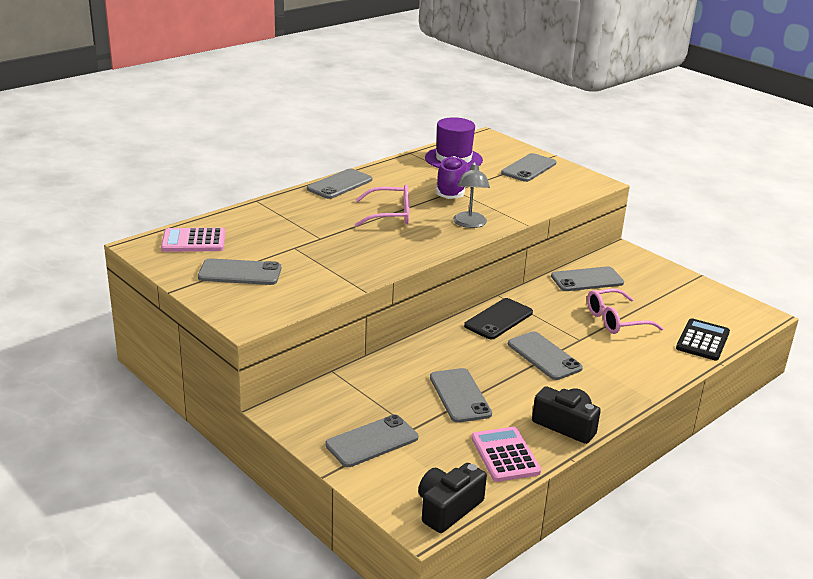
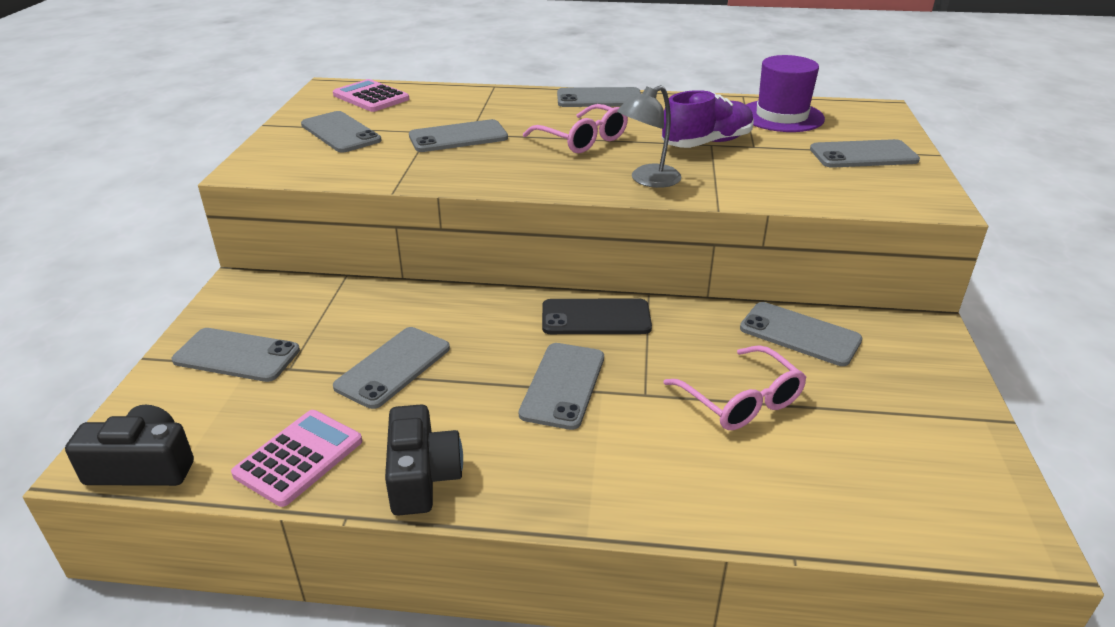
camera: 50 degrees right, 5 degrees up
pink glasses [587,289,664,334] -> pink glasses turned 150 degrees counterclockwise [663,345,807,430]
black calculator [676,318,730,361] -> none
none -> grey phone [409,119,508,152]

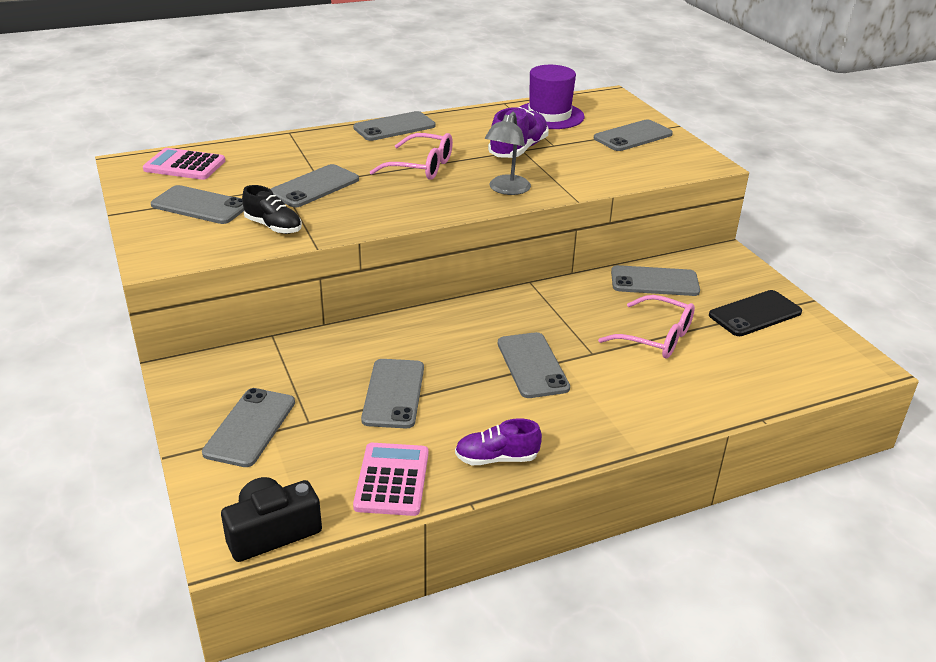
camera: 30 degrees left, 0 degrees up
grey phone [172,328,300,382] -> grey phone turned 60 degrees counterclockwise [202,388,295,467]
black camera [385,404,463,516] -> purple shoe [455,418,542,465]
black phone [542,299,652,334] -> black phone moved to [709,290,802,336]
none -> black shoe [242,185,302,234]

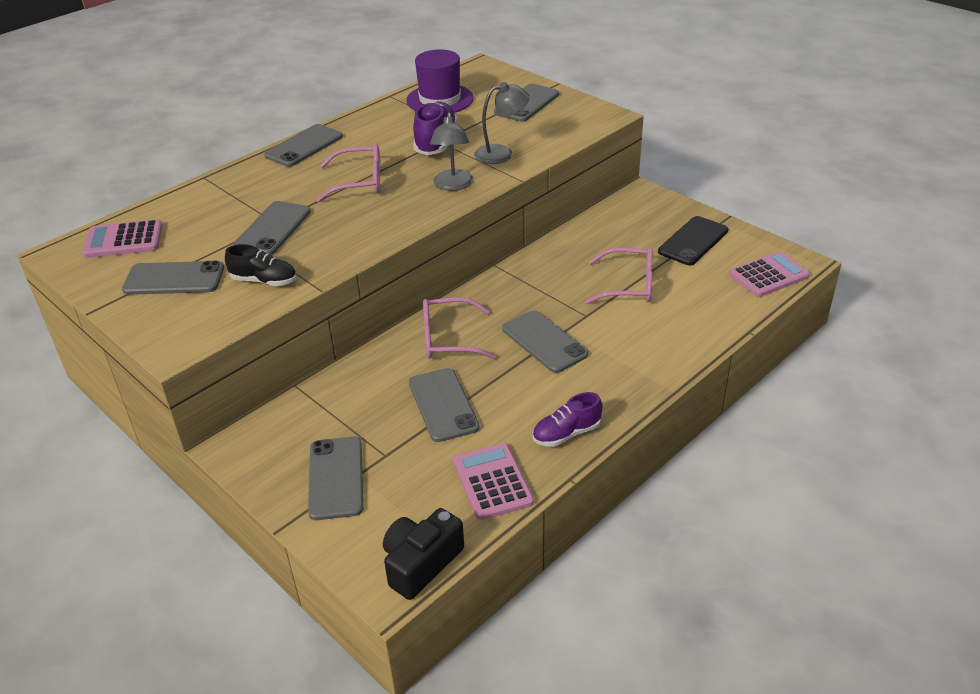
camera: 20 degrees left, 5 degrees up
grey phone [611,265,700,296] -> none
none -> pink glasses [423,297,496,359]
none -> grey lamp [474,82,529,164]
none -> pink calculator [729,251,810,297]

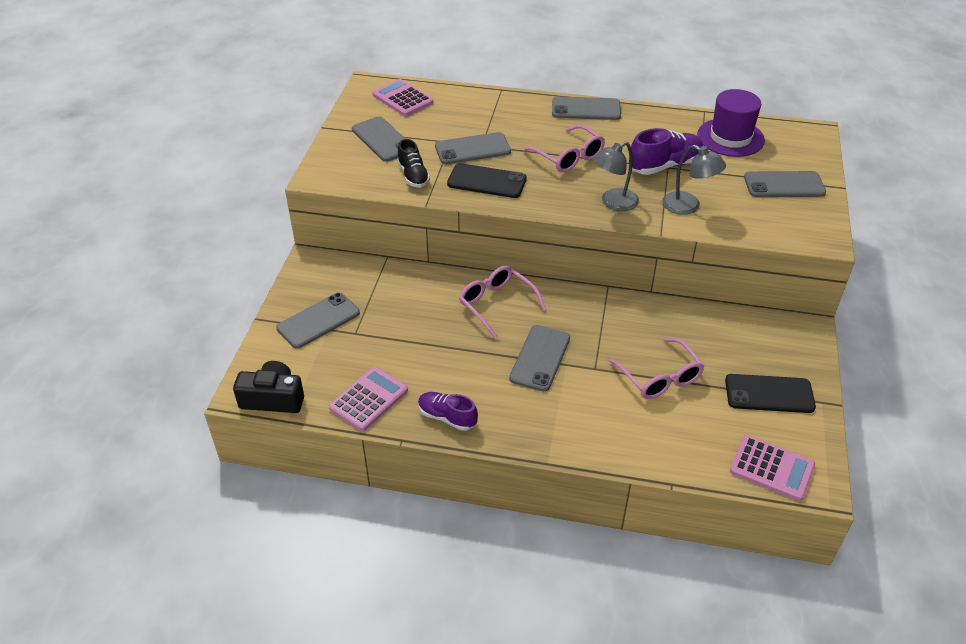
camera: 55 degrees right, 5 degrees up
grey phone [409,368,480,442] -> none
none -> black phone [447,163,527,198]

